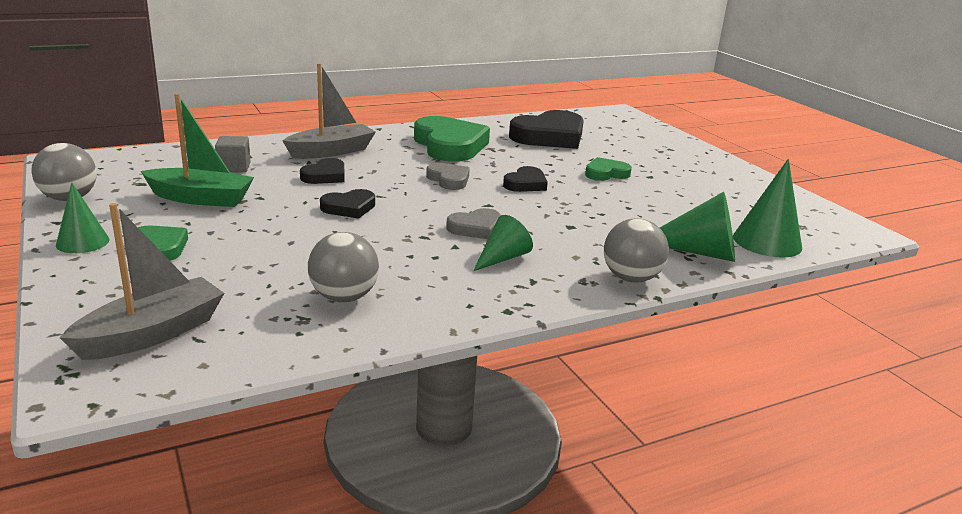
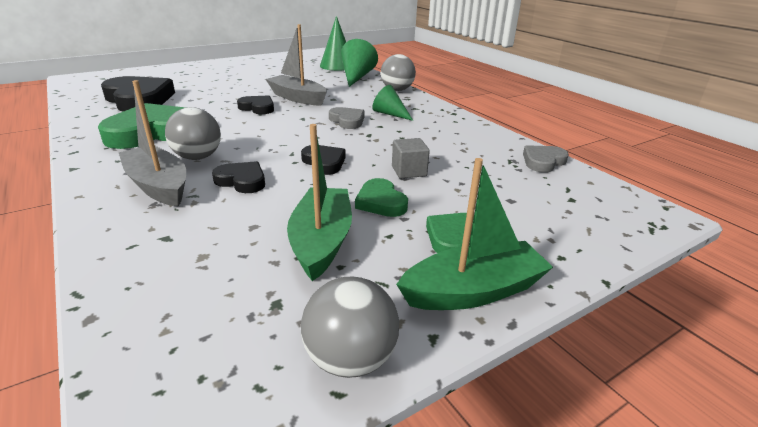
camera: 95 degrees left, 5 degrees up
green cone [56,183,110,253] -> green boat [396,158,553,310]
grey boat [60,203,224,360] -> grey boat moved to [266,24,327,106]
grey cube [215,136,251,172] -> grey cube moved to [392,138,430,178]
grey ball [308,232,379,302] -> grey ball moved to [165,107,221,160]
grey heart [426,163,470,190] -> grey heart moved to [523,145,569,173]
green heart [585,157,632,181] -> green heart moved to [355,178,408,217]

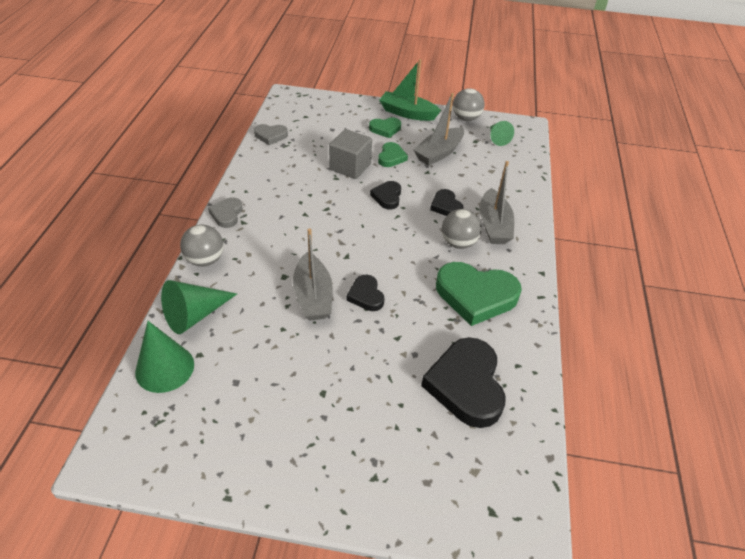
camera: 140 degrees left, 15 degrees up
green boat [287,124,352,281] -> grey boat [414,93,464,166]
grey heart [329,107,365,129] -> grey heart moved to [208,197,243,228]
green cone [372,85,413,121] -> green cone moved to [490,121,514,146]
grey cube [392,138,430,178] -> grey cube [329,129,372,179], size x1.61

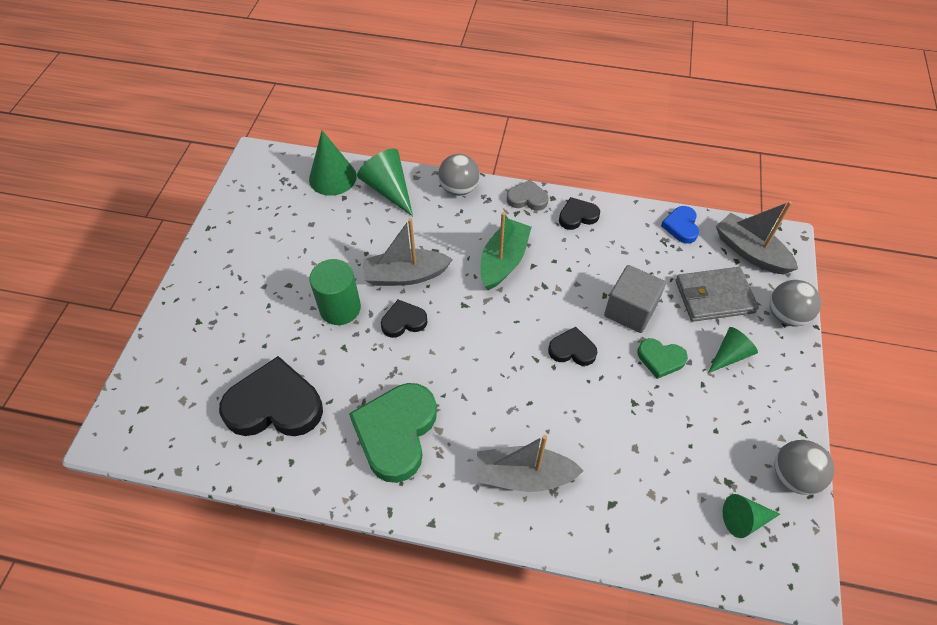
camera: 95 degrees right, 10 degrees up
grey heart [254,124,288,145] -> blue heart [661,206,699,244]
green heart [369,117,401,138] -> green cone [708,327,758,373]
green boat [379,59,441,121] -> green boat moved to [480,212,532,290]
grey boat [414,93,464,166] -> grey boat moved to [716,201,798,275]
black heart [430,189,464,216] -> black heart moved to [559,197,600,230]
grey ball [442,209,482,249] -> grey ball moved to [770,280,821,327]
none -> green cylinder [309,259,361,325]
none -> grey wallet [676,267,759,322]

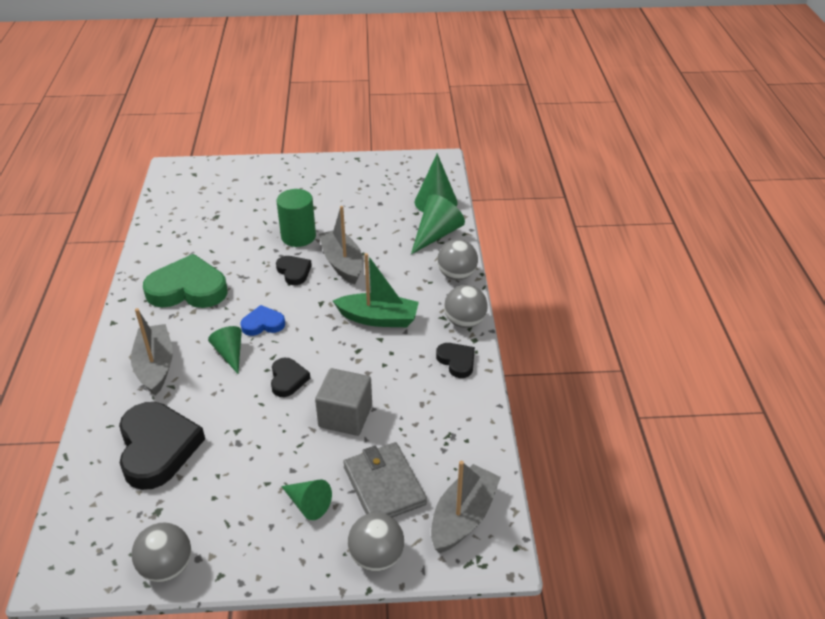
camera: 75 degrees right, 15 degrees down
black heart [219,356,323,436] -> black heart moved to [119,402,205,490]
grey heart [507,180,549,211] -> grey ball [444,285,488,328]
green heart [637,338,688,379] -> none
blue heart [661,206,699,244] -> blue heart moved to [240,305,285,336]
green cone [723,494,780,538] -> green cone moved to [208,326,242,374]

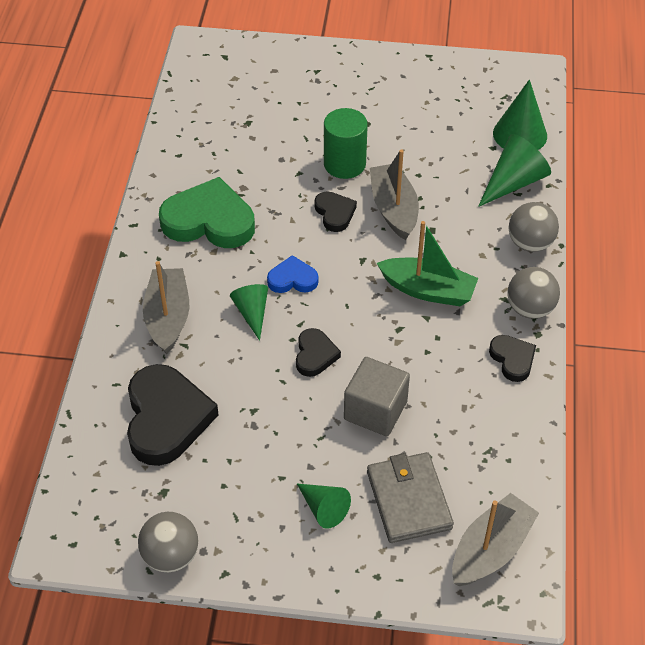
camera: 10 degrees right, 10 degrees up
grey ball [348,513,404,571] -> none

